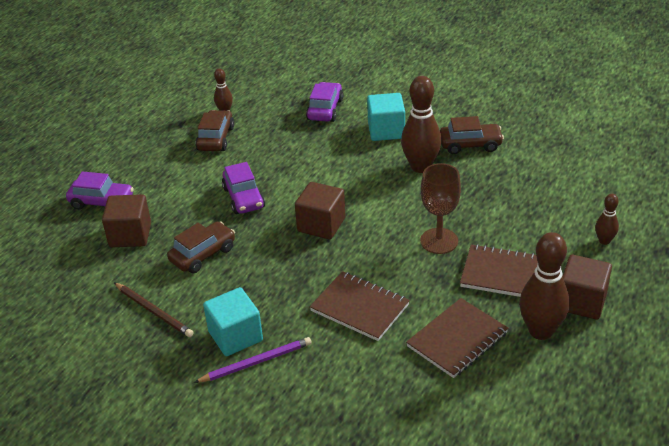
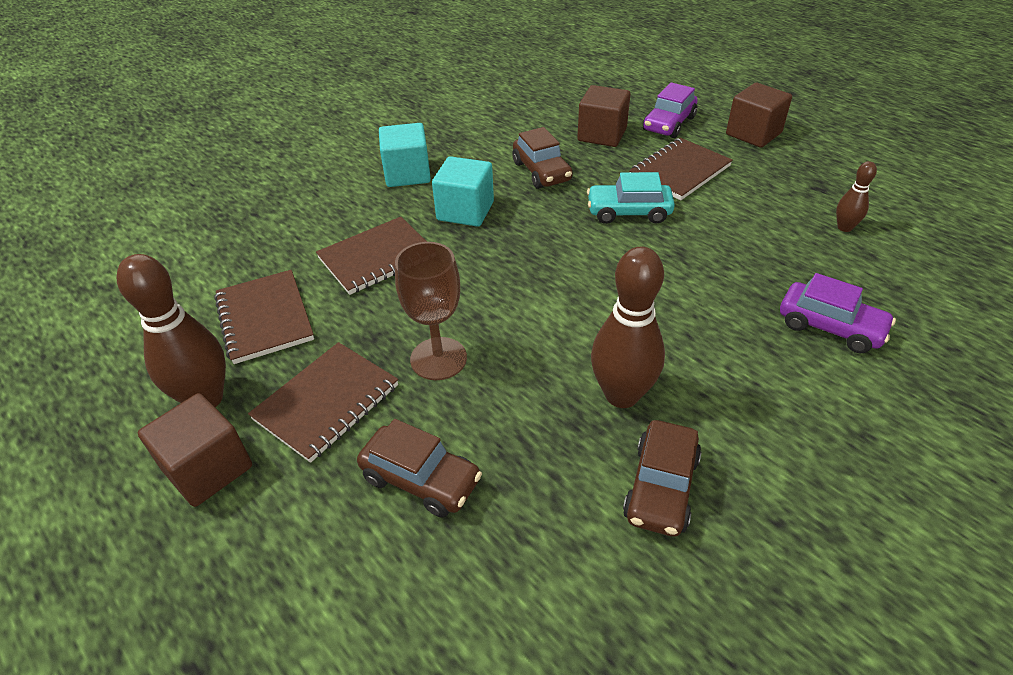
camera: 110 degrees right, 5 degrees up
brown pencil [114,282,194,337] -> none
purple pencil [194,337,312,383] -> none
brown car [195,110,234,151] -> brown car moved to [357,419,482,518]
purple car [222,162,265,214] -> turquoise car [587,172,675,224]
brown cube [295,182,345,239] -> brown cube moved to [726,83,792,148]
turquoise cube [367,93,405,141] -> turquoise cube moved to [432,156,494,227]
brown bowling pin [595,194,619,245] -> none
none -> brown notebook [629,138,733,200]

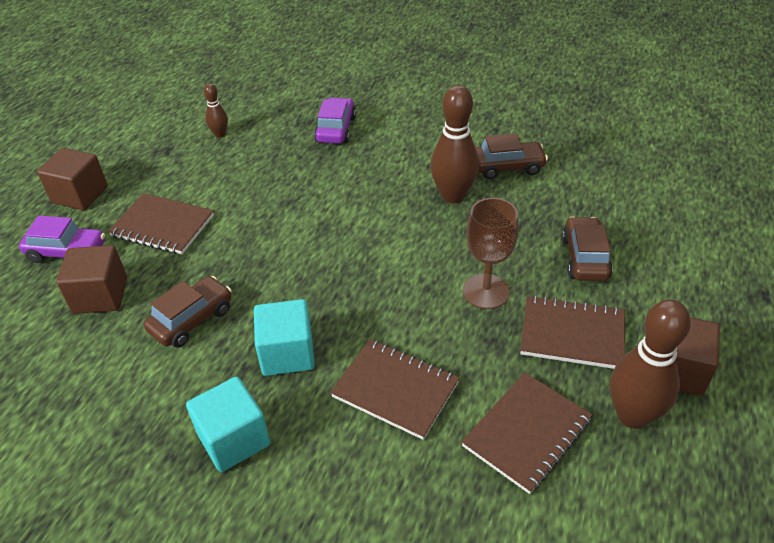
camera: 115 degrees left, 0 degrees up
turquoise car [587,172,675,224] -> none

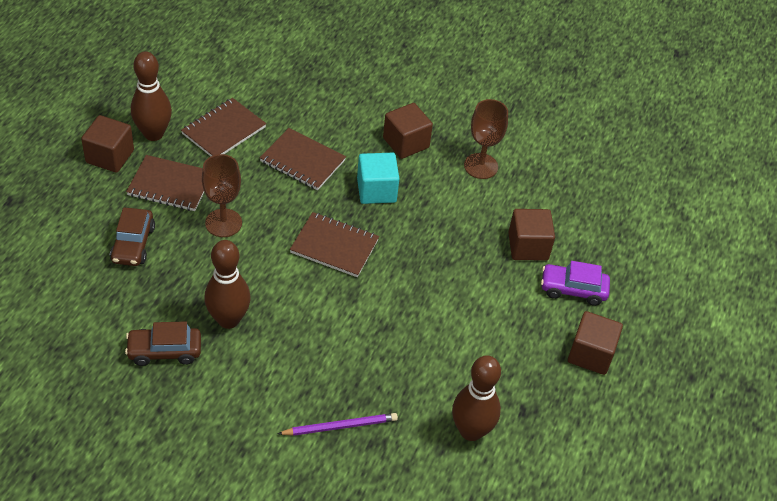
camera: 175 degrees right, 5 degrees up
brown notebook [108,193,214,254] -> brown notebook moved to [290,212,379,277]
brown car [144,276,232,348] -> none
turquoise cube [186,376,270,472] -> brown cube [383,103,433,159]
brown bowling pin [204,84,228,138] -> brown bowling pin [452,355,501,441], size x1.95
purple car [314,97,356,144] -> purple pencil [277,413,398,436]
none -> brown goblet [464,99,508,179]

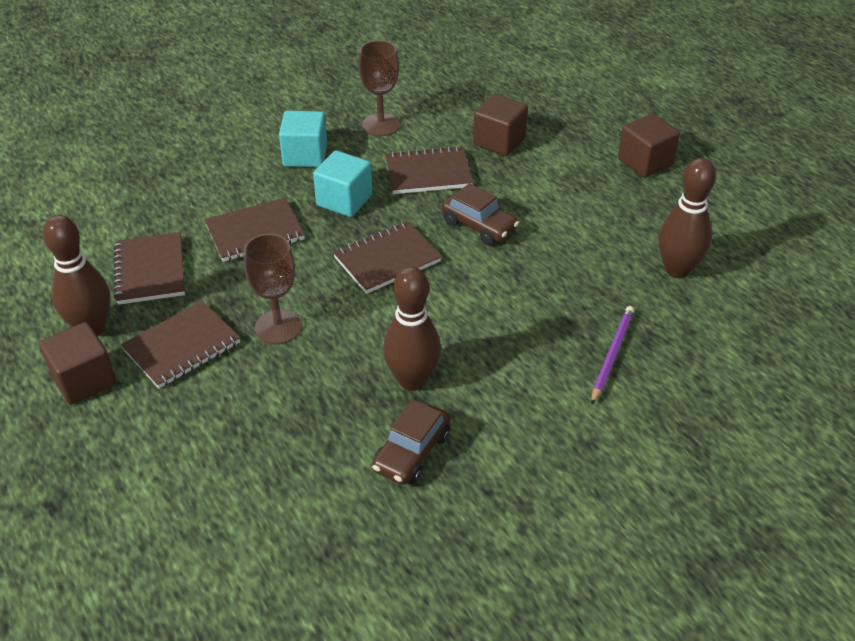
camera: 50 degrees left, 5 degrees down
brown car [110,207,155,266] -> brown car moved to [442,183,519,245]
brown cube [383,103,433,159] -> turquoise cube [279,111,327,167]
purple car [541,261,610,306] -> none
none -> brown notebook [385,146,473,194]

